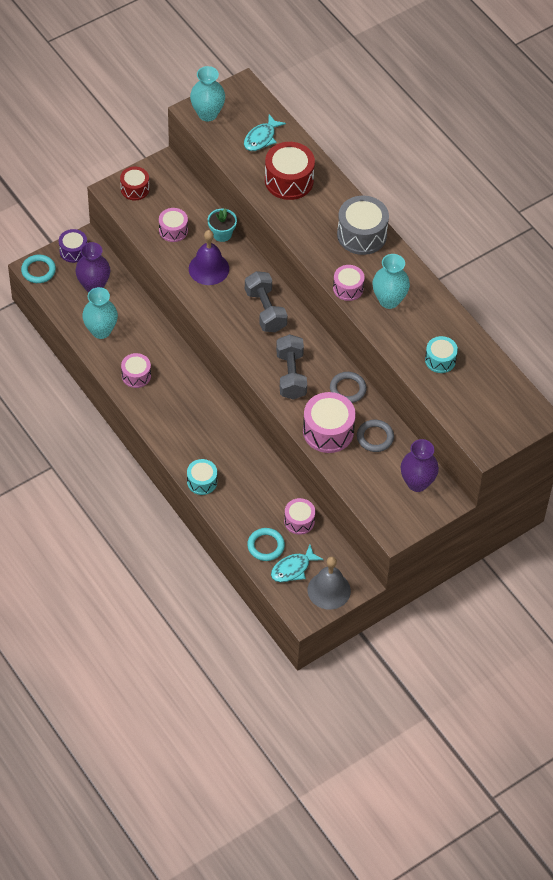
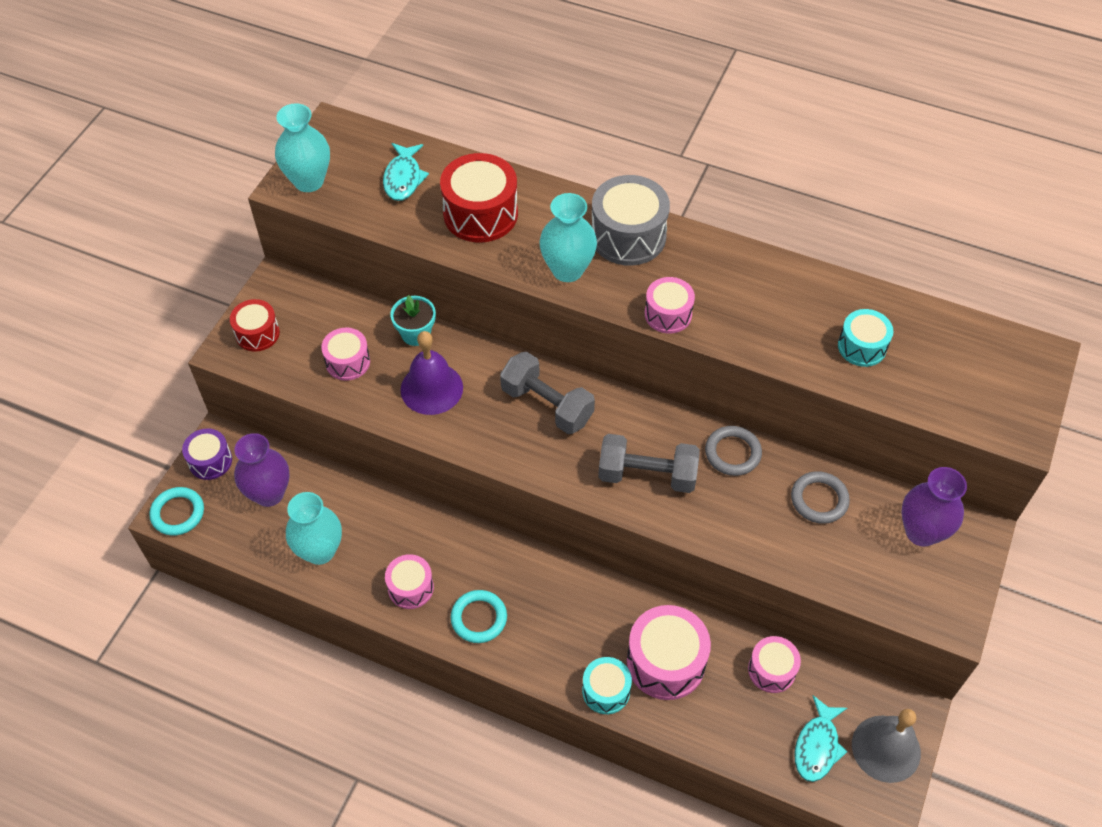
camera: 30 degrees left, 0 degrees up
turquoise ring [247,528,285,561] -> turquoise ring moved to [451,590,507,643]
grey dumbbell [276,334,307,400] -> grey dumbbell turned 45 degrees counterclockwise [598,434,700,493]
pink drum [303,392,356,453] -> pink drum moved to [627,605,711,700]
turquoise vase [373,254,410,309] -> turquoise vase moved to [539,193,597,282]

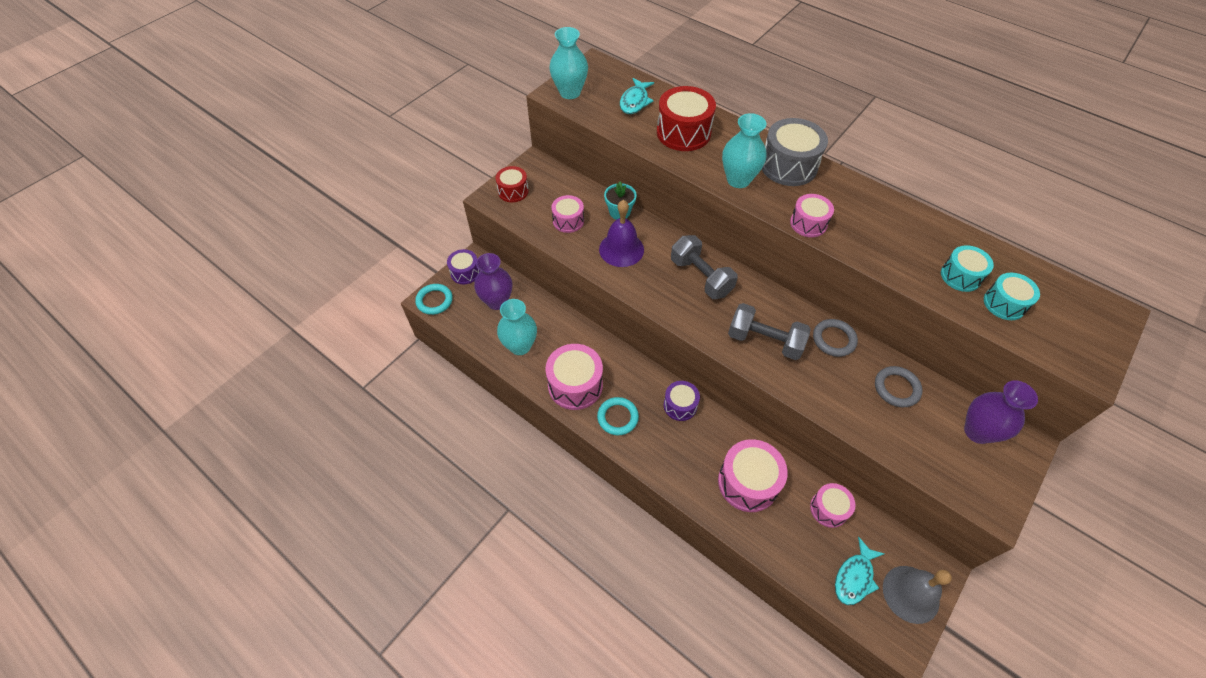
camera: 15 degrees right, 0 degrees up
pink drum [385,554,434,609] -> pink drum [545,344,603,410], size x1.66
turquoise drum [582,657,632,714] -> turquoise drum moved to [984,273,1040,320]
none -> purple drum [664,381,700,421]

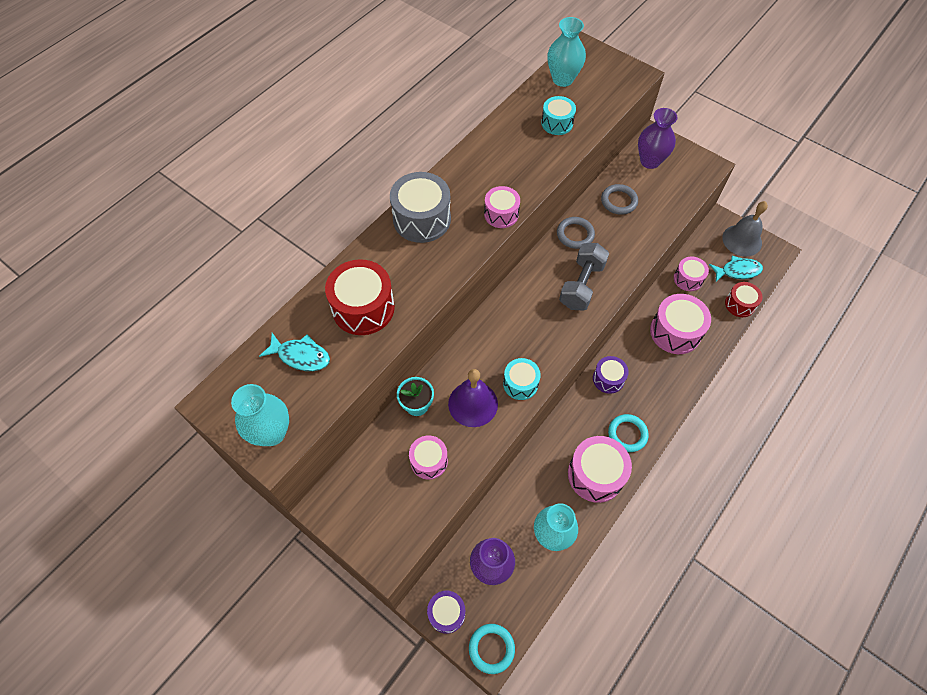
camera: 90 degrees left, 5 degrees up
red drum [495,166,529,202] -> red drum moved to [725,282,763,317]
grey dumbbell [671,235,738,299] -> none
turquoise vase [722,113,767,188] -> turquoise vase moved to [547,17,586,87]
turquoise fish [835,537,885,605] -> turquoise fish turned 45 degrees counterclockwise [709,256,763,282]
turquoise drum [984,273,1040,320] -> turquoise drum moved to [503,358,541,400]

